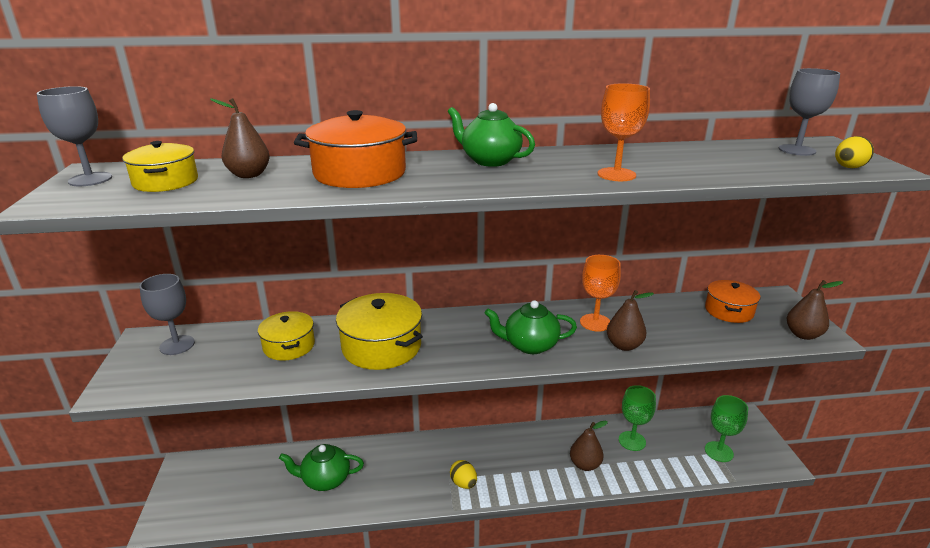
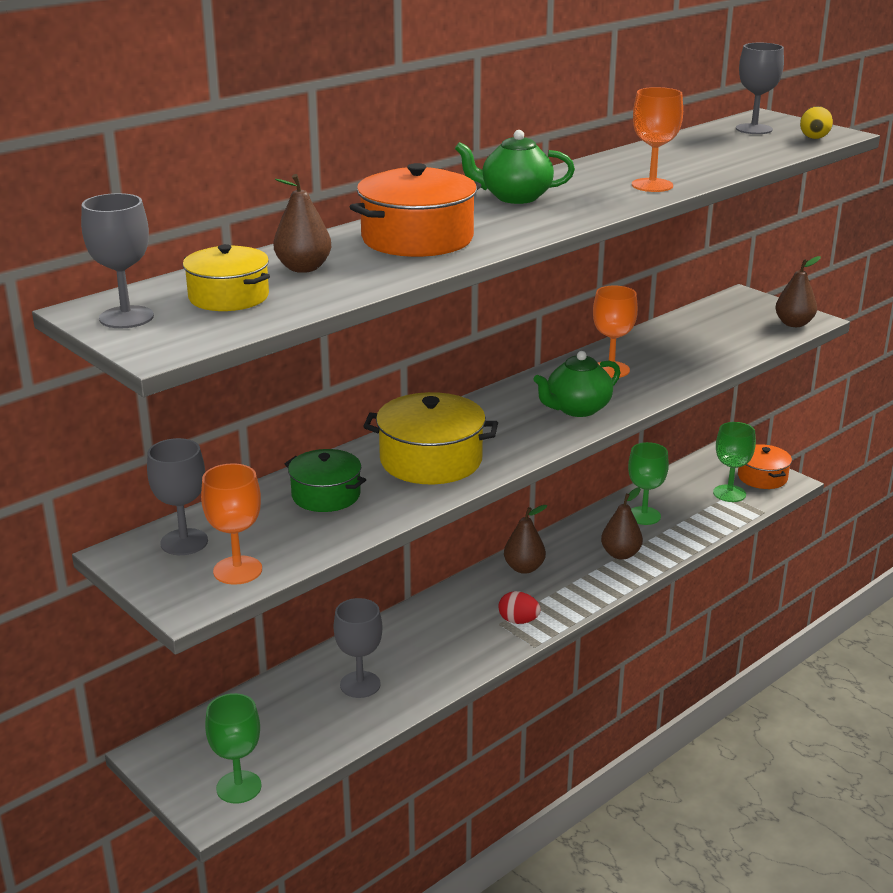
camera: 35 degrees left, 0 degrees up
yellow pot [258,311,315,361] -> green pot [285,449,366,512]
green teapot [279,444,364,491] -> grey goblet [334,598,383,698]
yellow egg [450,460,477,489] -> red egg [498,591,541,624]
brown pear [607,290,654,351] -> brown pear moved to [504,505,547,574]
orange pot [705,280,760,323] -> orange pot moved to [738,444,792,489]
none -> orange goblet [201,463,262,585]
none -> green goblet [205,693,262,803]

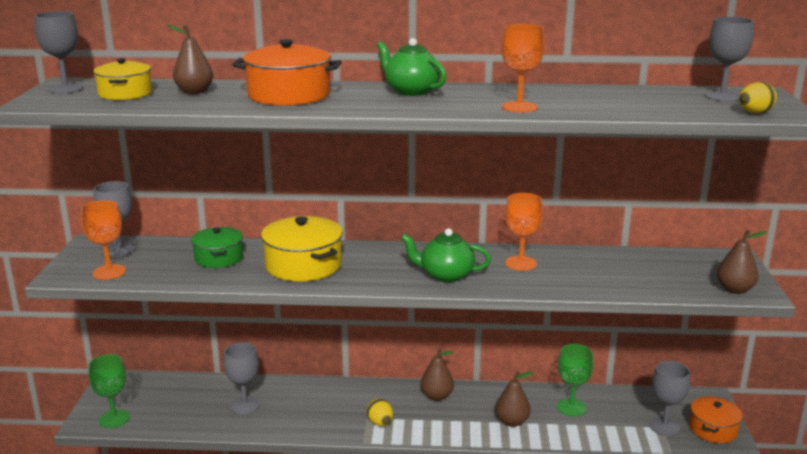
camera: 45 degrees right, 5 degrees down
red egg [498,591,541,624] -> yellow egg [367,398,393,426]
green goblet [713,422,756,502] -> grey goblet [649,361,690,436]

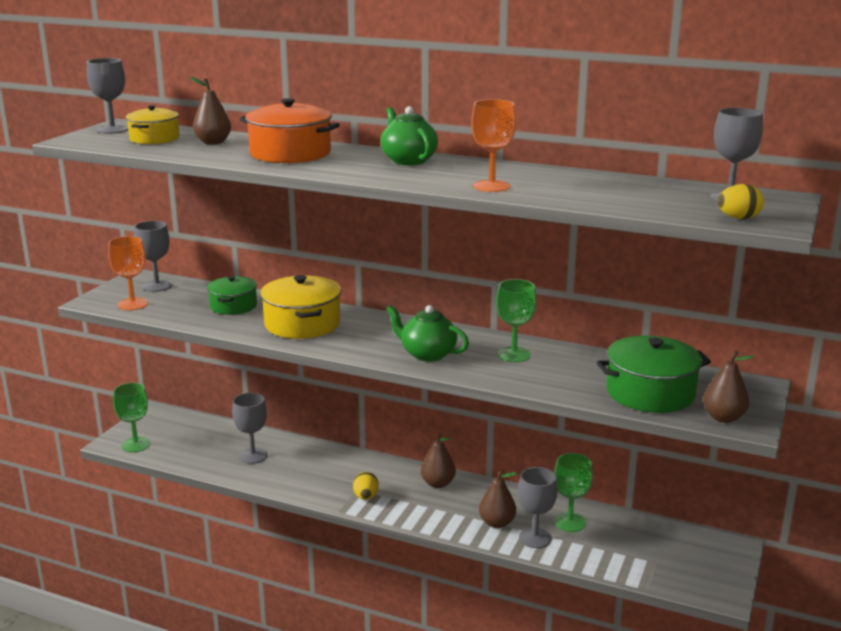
camera: 20 degrees right, 0 degrees up
orange goblet [505,193,543,271] -> green goblet [496,279,536,362]
grey goblet [649,361,690,436] -> grey goblet moved to [518,467,557,548]
orange pot [689,396,743,443] -> none
none -> green pot [596,336,711,413]

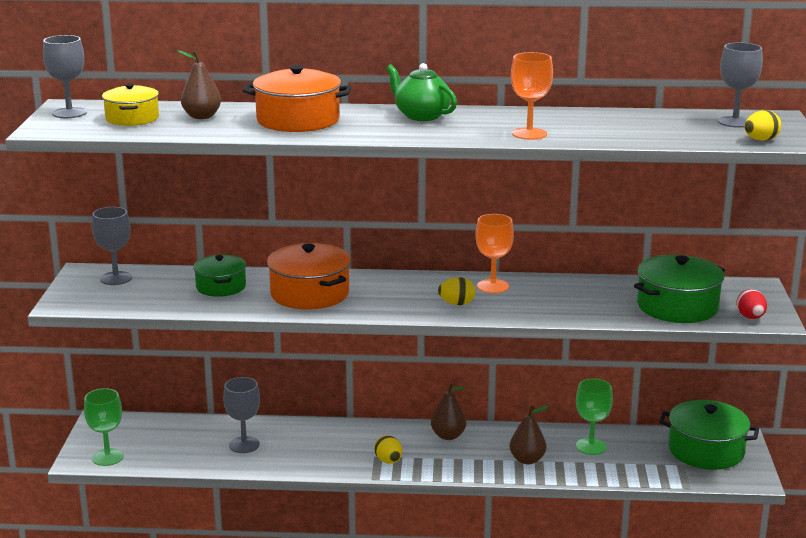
camera: 20 degrees left, 0 degrees up
orange goblet [108,236,148,310] -> orange goblet moved to [475,214,514,293]
yellow pot [260,275,342,339] -> orange pot [267,243,351,310]
green teapot [386,305,469,362] -> yellow egg [438,277,475,305]
green goblet [496,279,536,362] -> none
grey goblet [518,467,557,548] -> none
brown pear [703,351,754,423] -> red egg [736,289,767,319]
none -> green pot [659,400,759,470]

